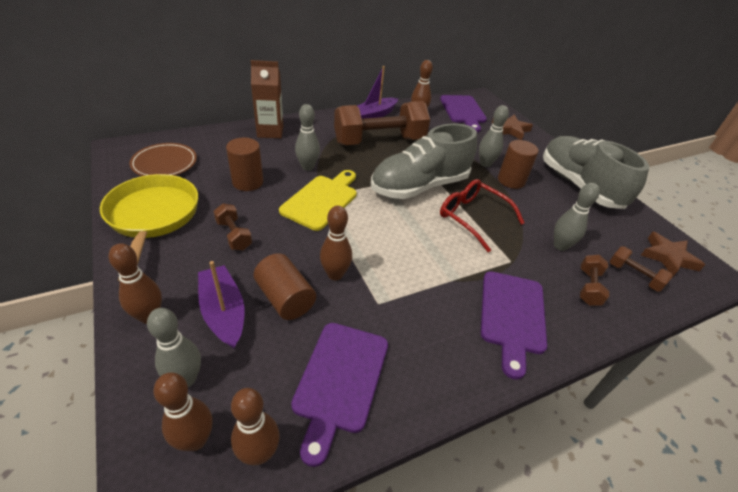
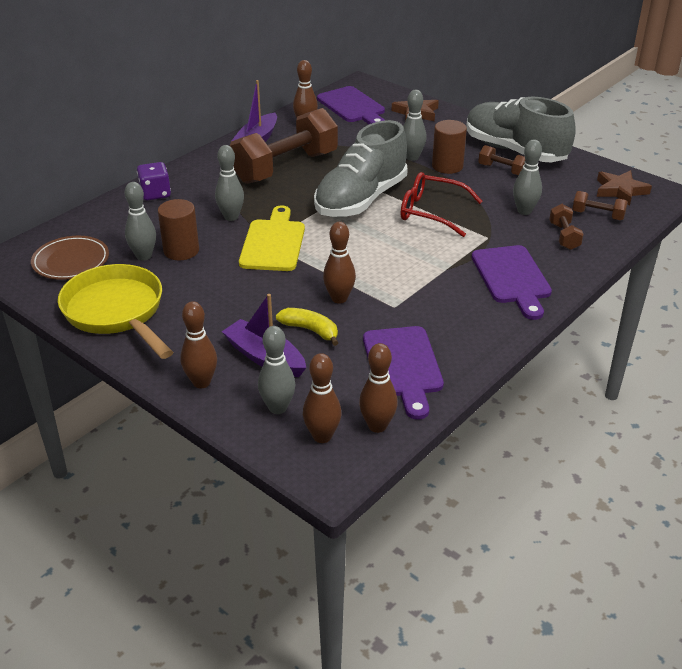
camera: 20 degrees left, 5 degrees down
brown dumbbell [214,203,252,250] -> brown dumbbell moved to [478,145,525,175]
brown carton [251,60,283,138] -> purple dice [137,162,171,201]
brown cylinder [254,253,316,320] -> yellow banana [276,308,338,346]
none -> grey bowling pin [125,182,156,261]

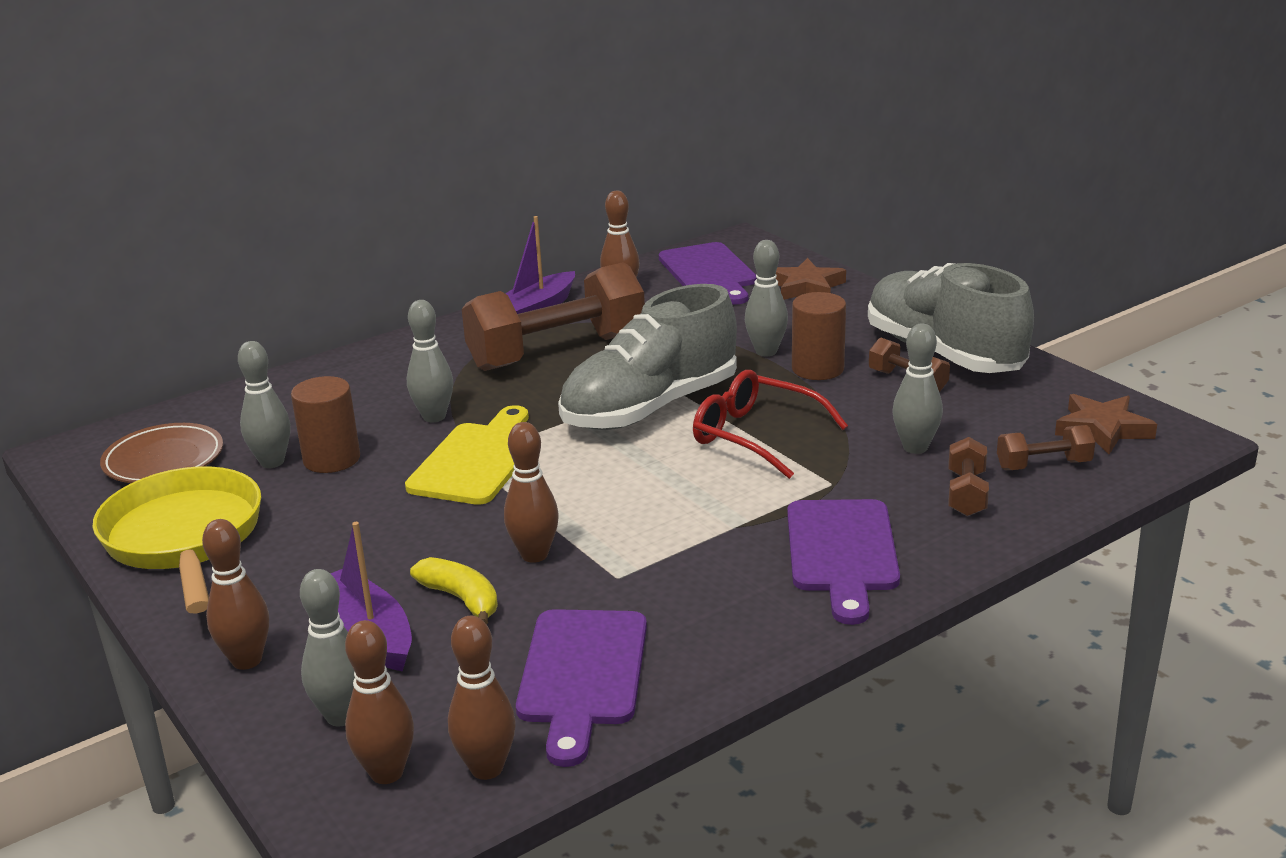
camera: 15 degrees right, 10 degrees down
purple dice [137,162,171,201] -> none
brown dumbbell [572,191,628,220] -> brown dumbbell turned 45 degrees counterclockwise [997,425,1095,470]

